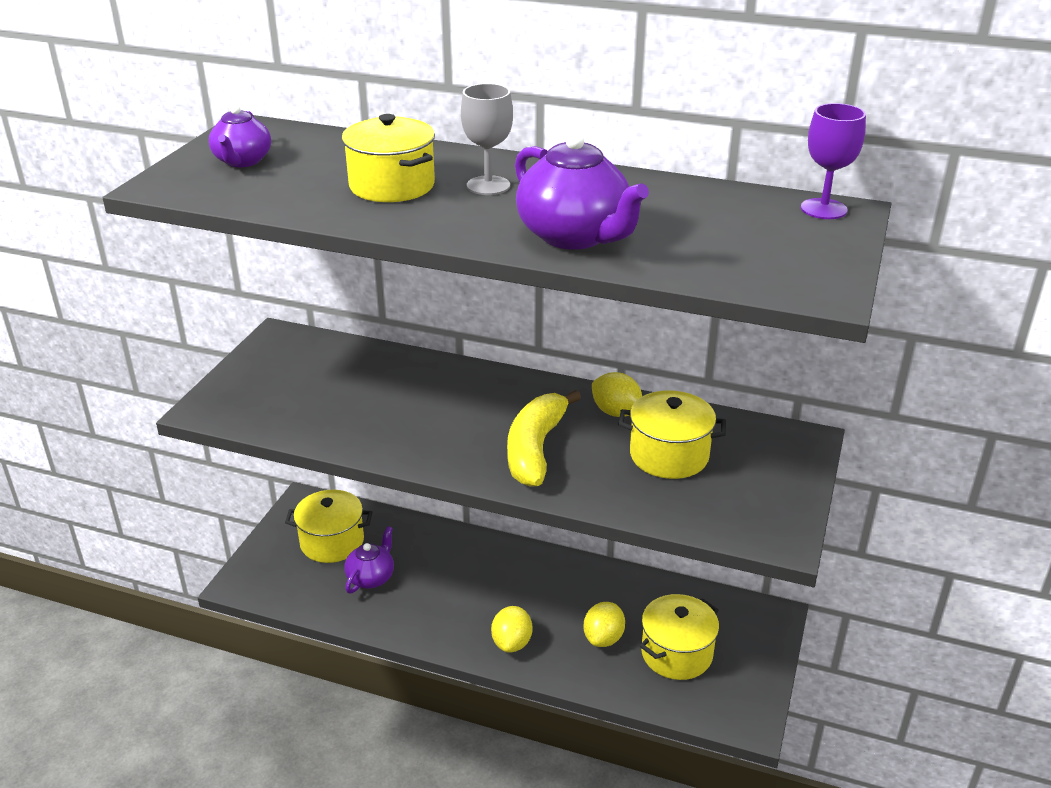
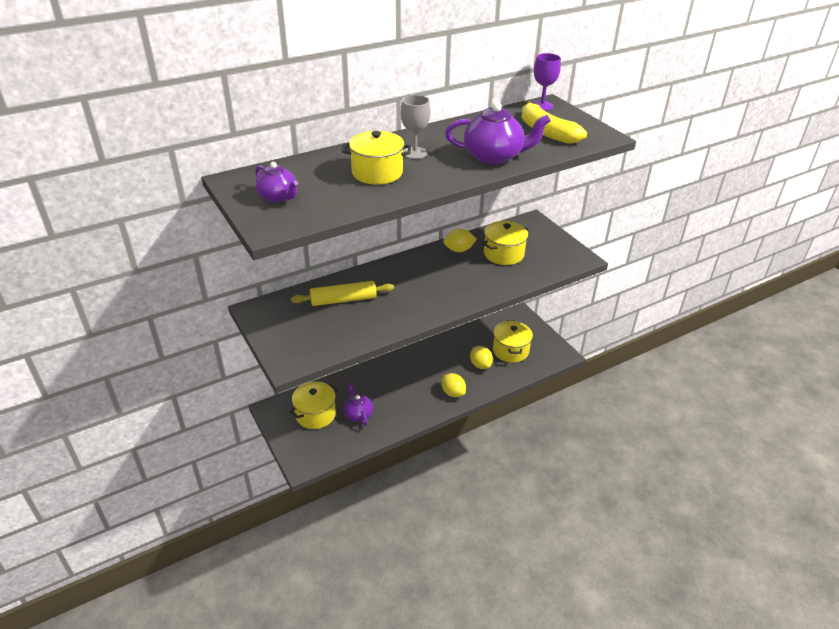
camera: 50 degrees left, 5 degrees up
yellow banana [507,390,581,487] -> yellow banana moved to [521,101,587,144]
none -> yellow rolling pin [291,281,394,306]

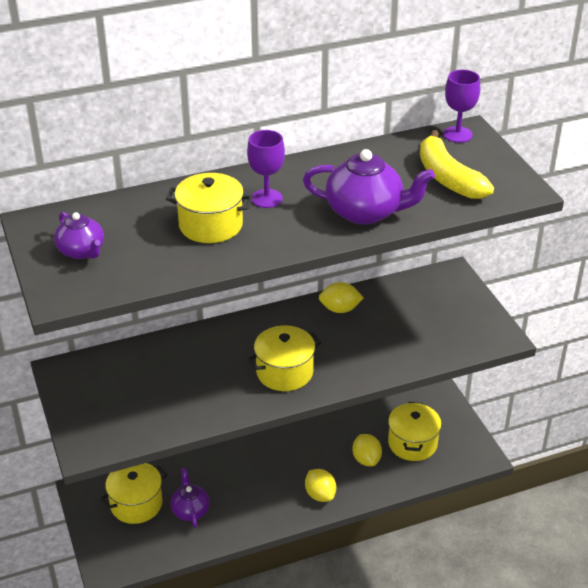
camera: 10 degrees right, 0 degrees up
yellow rolling pin [291,281,394,306] -> none
grey goblet [401,95,430,159] -> purple goblet [247,130,285,208]
yellow pot [482,221,529,265] -> yellow pot moved to [247,325,321,391]

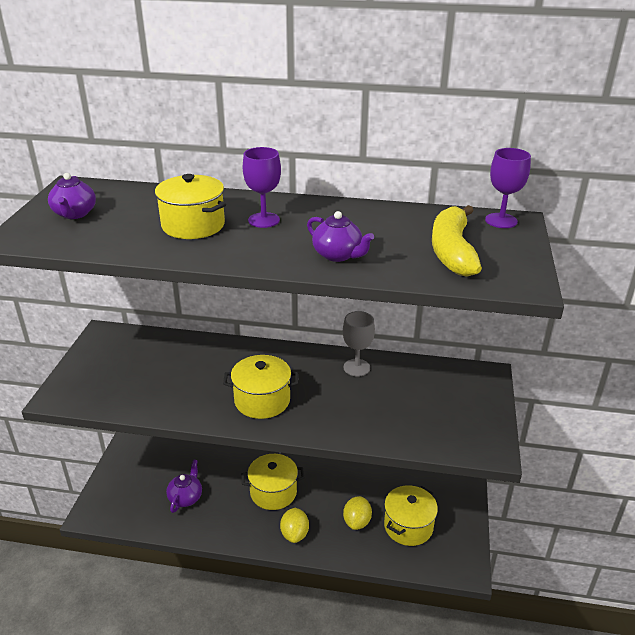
camera: 30 degrees right, 5 degrees down
yellow pot [100,463,167,524] -> yellow pot moved to [241,454,305,510]
purple teapot [303,149,435,225] -> purple teapot [307,211,374,262], size x0.61
yellow lemon [319,282,364,313] -> grey goblet [343,311,375,377]

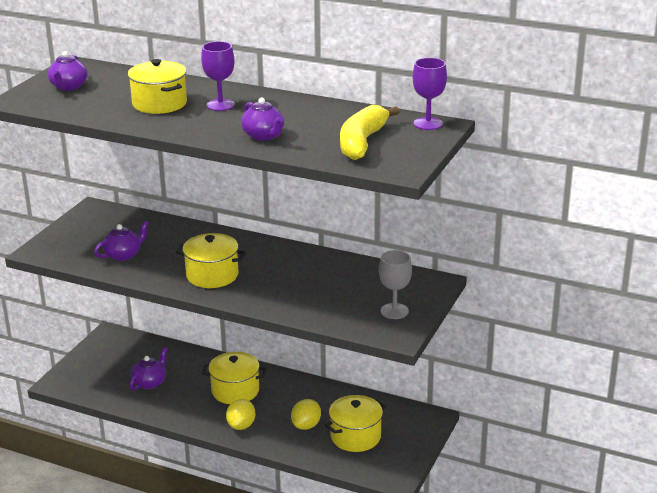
camera: 15 degrees right, 5 degrees down
grey goblet [343,311,375,377] -> grey goblet moved to [379,250,412,319]
none -> purple teapot [94,221,149,261]

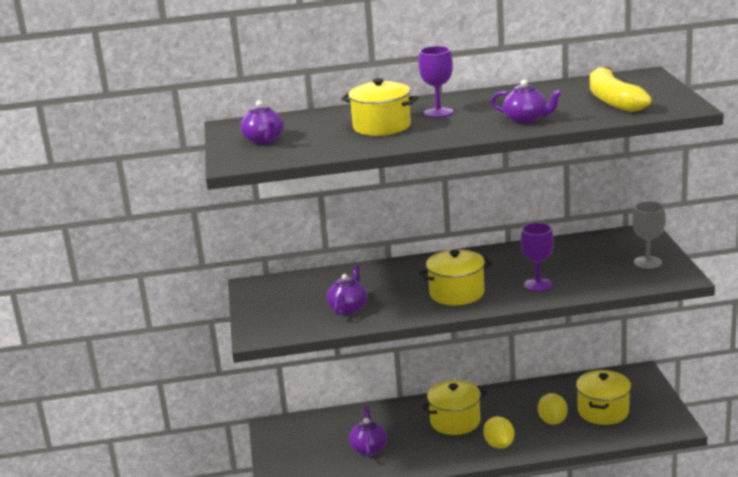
camera: 30 degrees left, 5 degrees down
purple goblet [413,58,447,130] -> purple goblet moved to [521,223,554,292]

